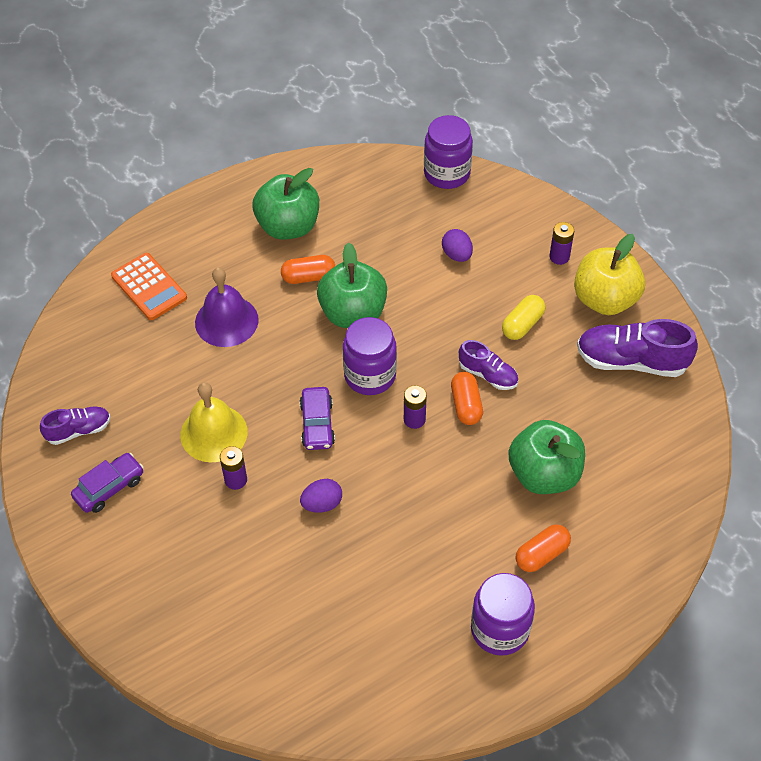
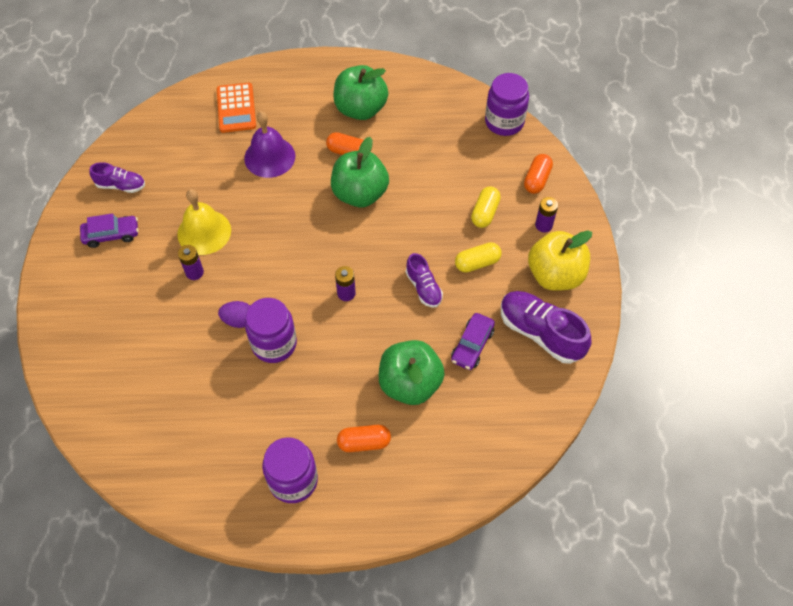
camera: 30 degrees right, 5 degrees up
purple car [300,387,335,450] -> purple car moved to [451,313,495,370]
purple jar [343,317,397,395] -> purple jar moved to [245,298,297,363]
purple egg [442,229,473,262] -> none
orange capsule [451,372,483,425] -> orange capsule moved to [524,154,553,194]
none -> yellow capsule [471,187,501,228]

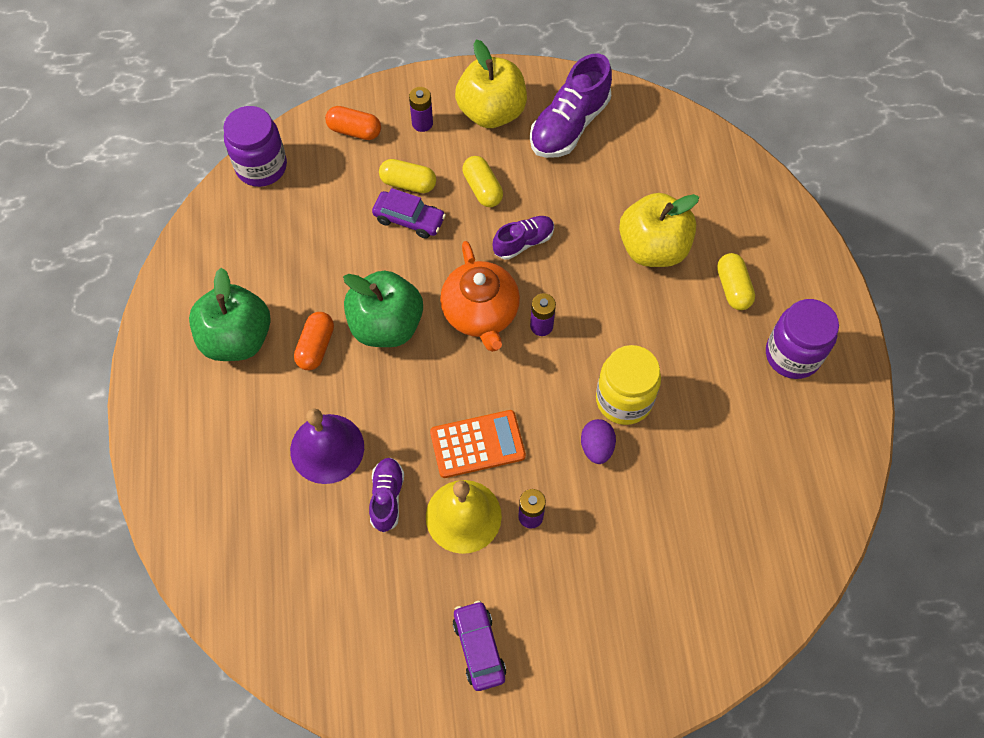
camera: 95 degrees left, 5 degrees up
purple shoe [89,162,145,193] -> purple shoe moved to [369,458,404,533]
orange calculator [217,83,256,133] -> orange calculator moved to [430,410,526,478]
purple jar [245,298,297,363] -> yellow jar [596,345,661,425]
orange capsule [337,425,391,452] -> yellow capsule [717,253,755,310]
green apple [379,340,445,405] -> yellow apple [619,193,699,267]
purple car [451,313,495,370] -> purple car moved to [372,188,446,239]
none -> orange teapot [440,241,520,352]

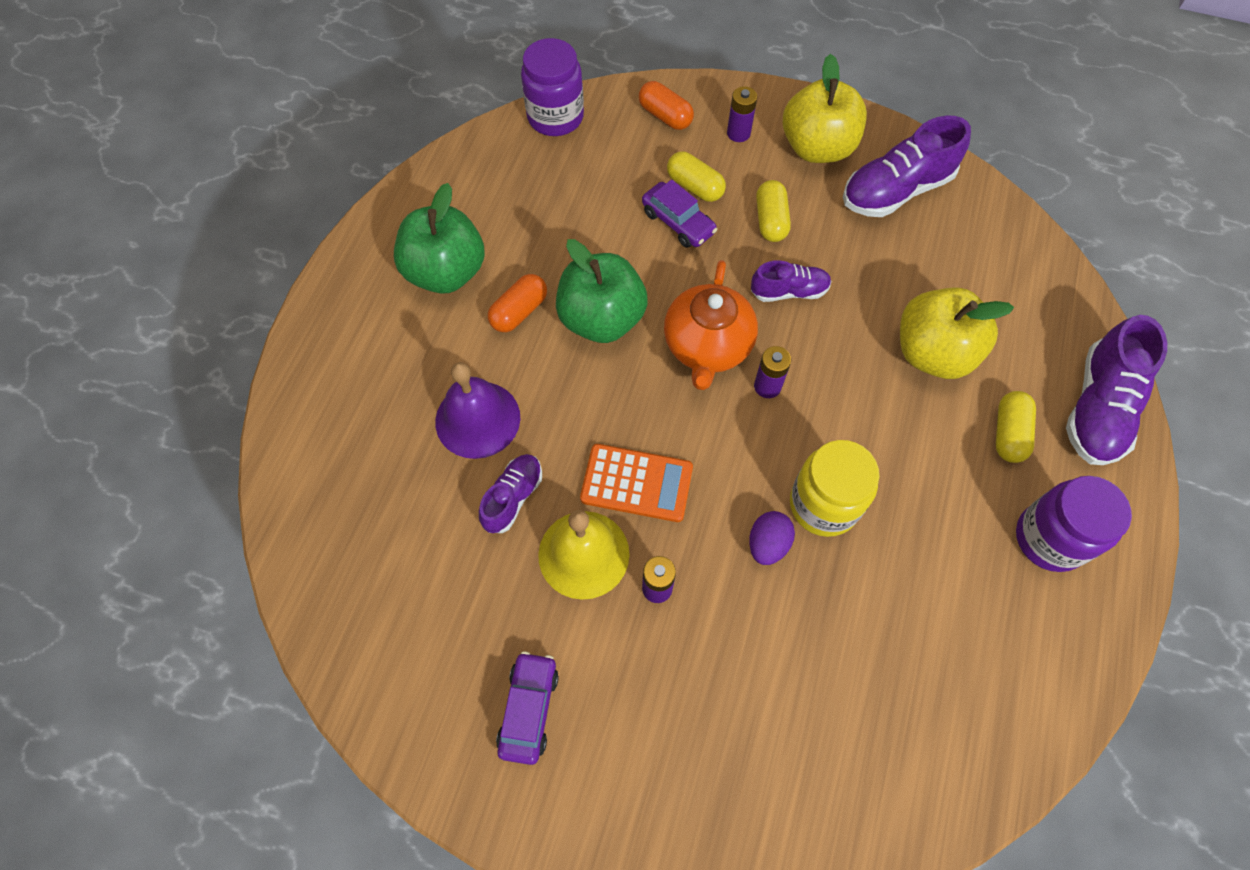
camera: 25 degrees right, 0 degrees up
none -> purple shoe [1066,315,1167,465]

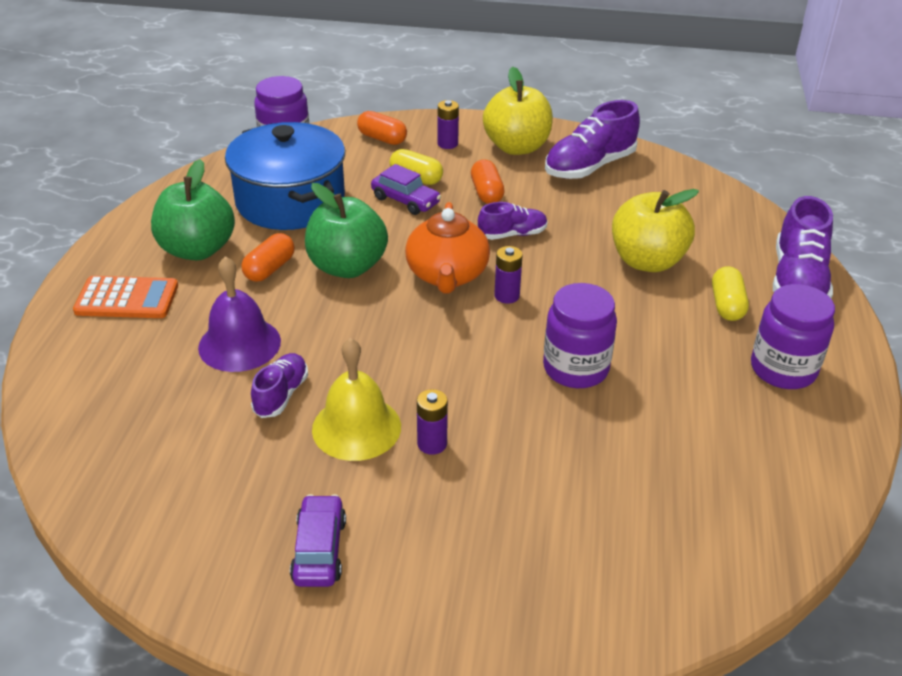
camera: 10 degrees left, 25 degrees down
orange calculator [580,444,693,522] -> orange calculator moved to [73,276,178,318]
purple egg [749,511,795,565] -> none
yellow capsule [756,180,791,242] -> orange capsule [471,159,505,204]
yellow jar [790,440,880,537] -> purple jar [543,283,617,388]
none -> blue pot [225,122,345,230]

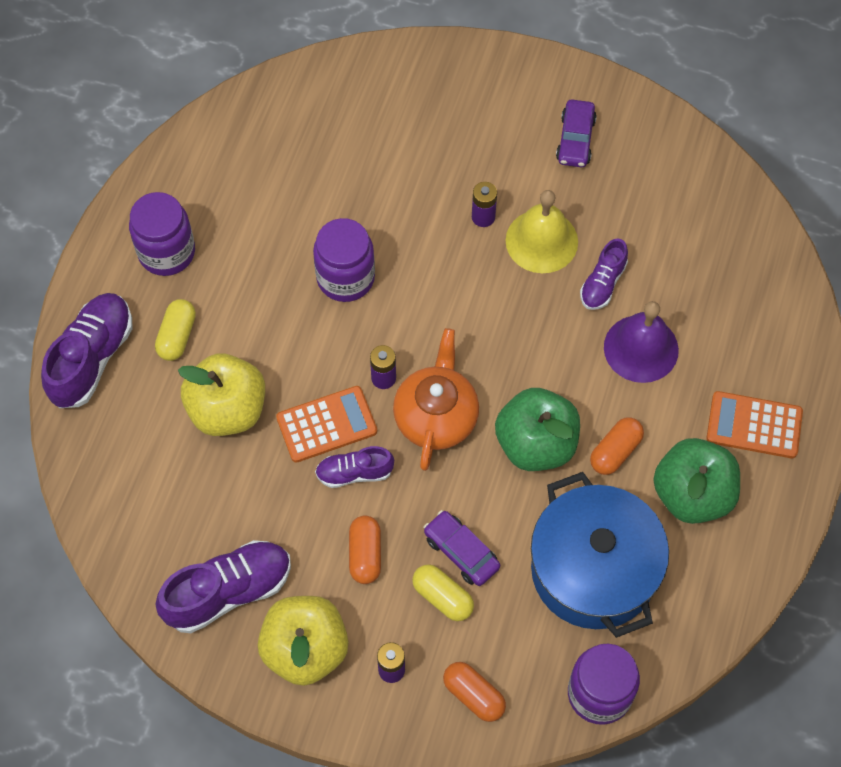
camera: 170 degrees left, 25 degrees up
none -> orange calculator [276,386,377,463]

